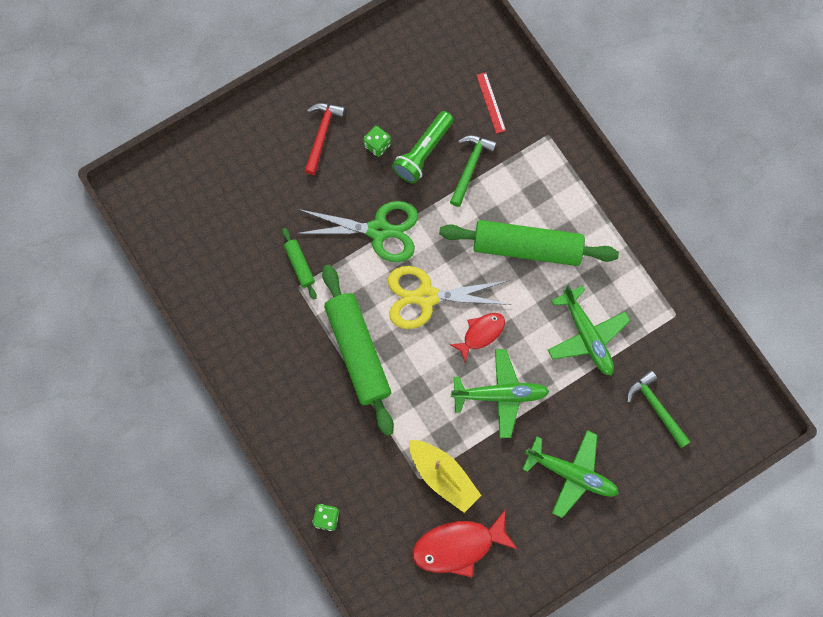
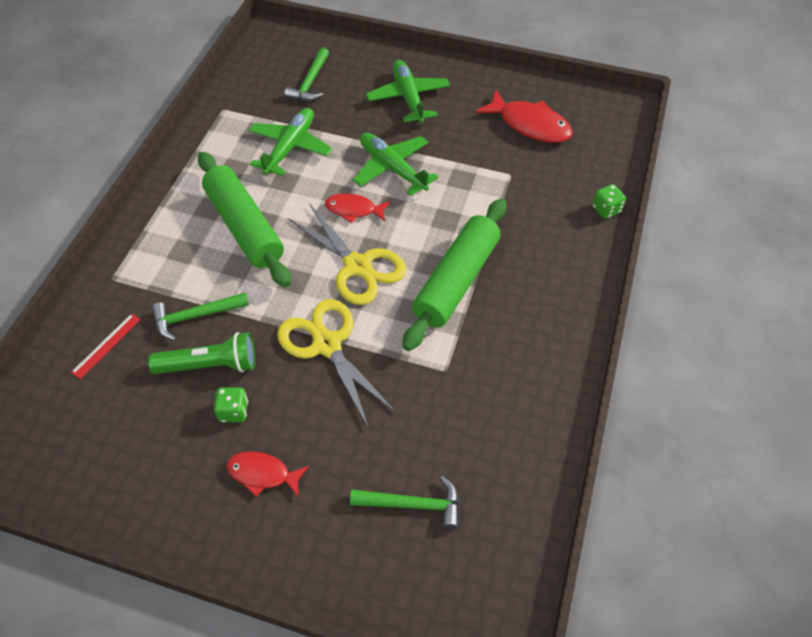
camera: 130 degrees left, 20 degrees down
green rolling pin [282,228,317,300] -> none
green scissors [295,201,418,262] -> yellow scissors [277,299,396,428]
red hammer [305,103,345,175] -> red fish [226,451,309,497]
yellow boat [409,440,482,513] -> none
none -> green hammer [350,476,459,529]

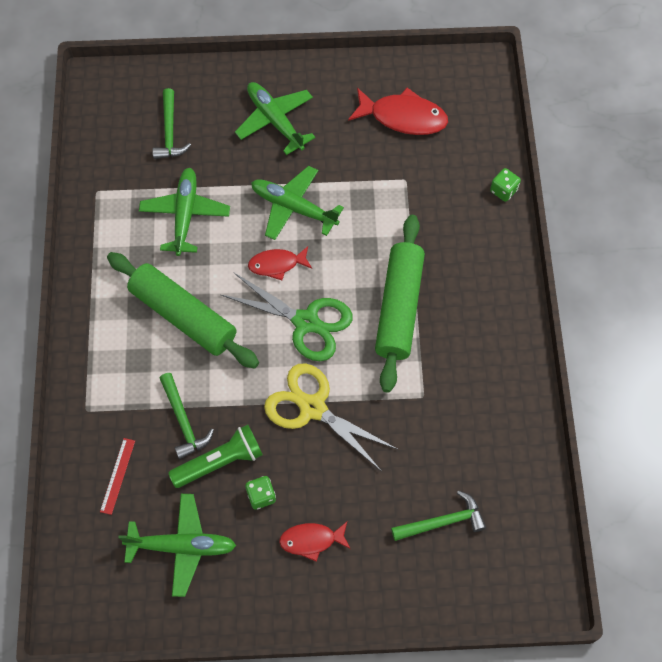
camera: 20 degrees left, 10 degrees up
green hammer [152,292,249,340] -> green hammer turned 75 degrees counterclockwise [160,373,214,459]
yellow scissors [288,204,406,305] -> green scissors [221,272,353,361]
none -> green plane [118,494,236,597]

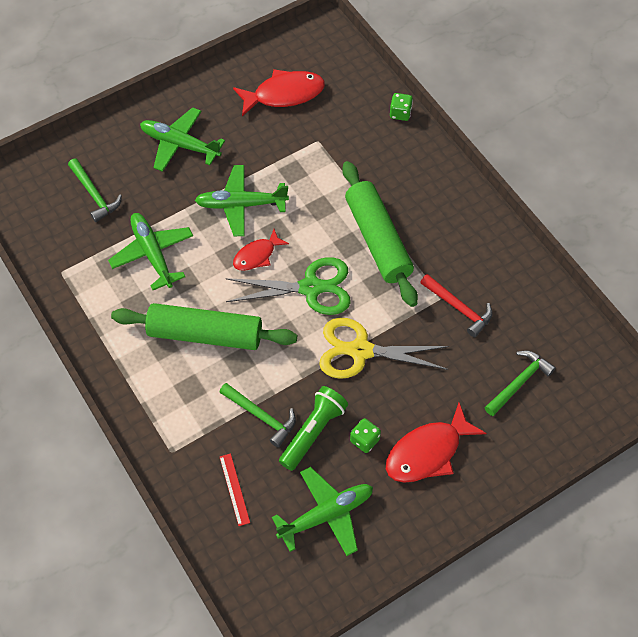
camera: 30 degrees left, 5 degrees down
red fish [279,522,350,562] -> red fish [386,402,486,483], size x1.64
none -> red hammer [420,274,493,337]

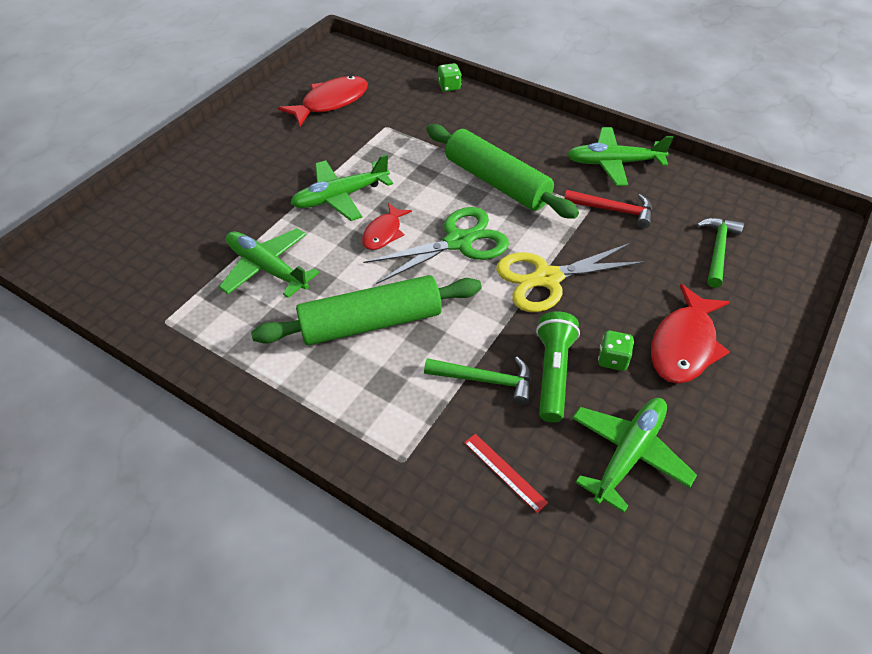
camera: 25 degrees left, 10 degrees down
green hammer [68,159,122,222] -> none
green plane [140,107,225,172] -> green plane moved to [567,127,674,186]

